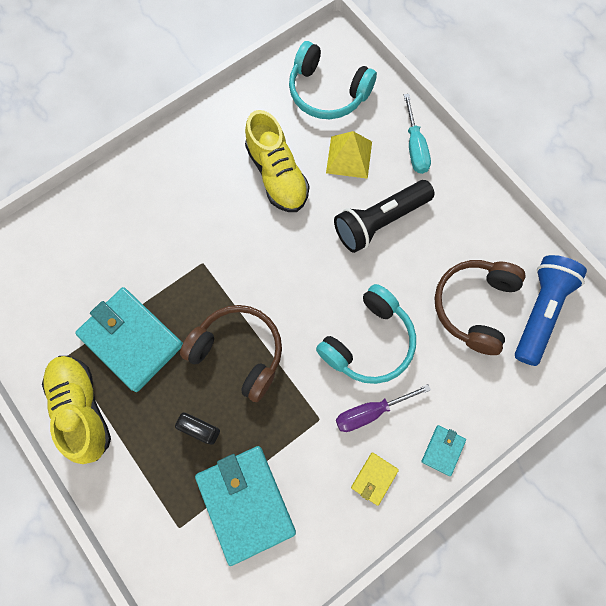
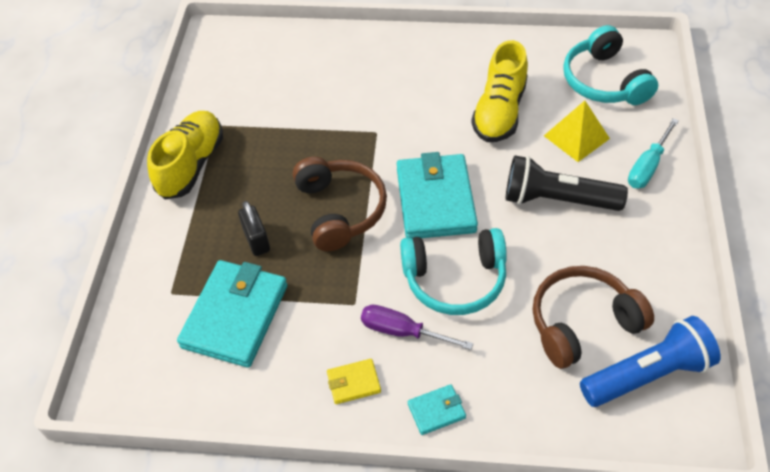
camera: 45 degrees right, 20 degrees down
turquoise wallet [75,287,183,392] -> turquoise wallet moved to [397,152,478,239]

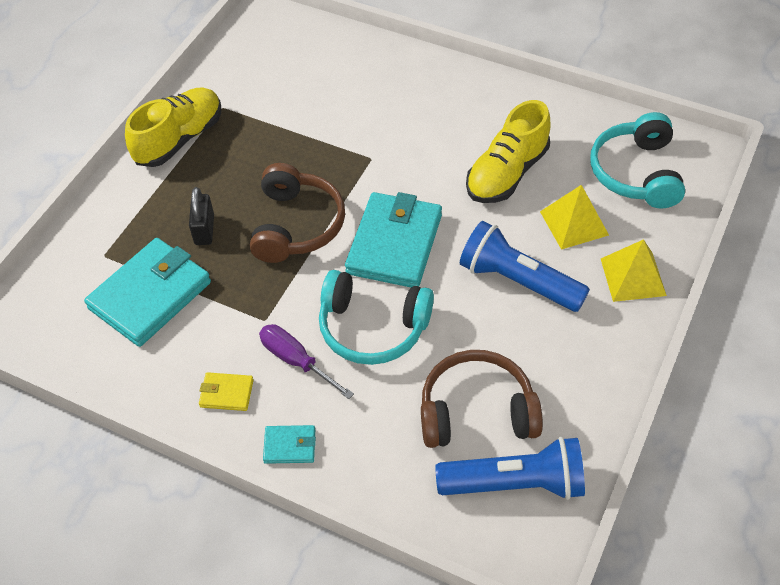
camera: 20 degrees right, 0 degrees up
black flashlight [506,155,628,211] -> blue flashlight [460,221,590,312]
turquoise screwdriver [628,118,679,188] -> yellow pyramid [601,239,667,302]

